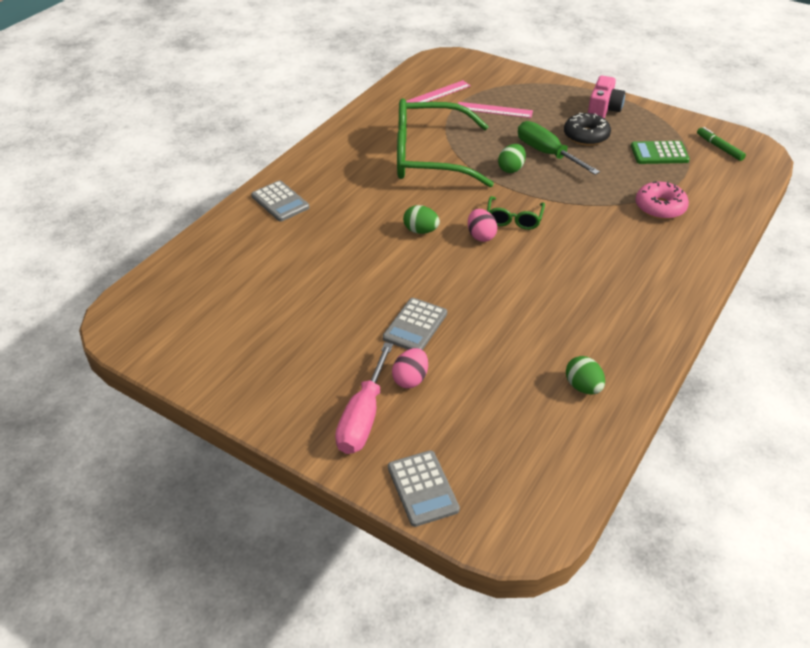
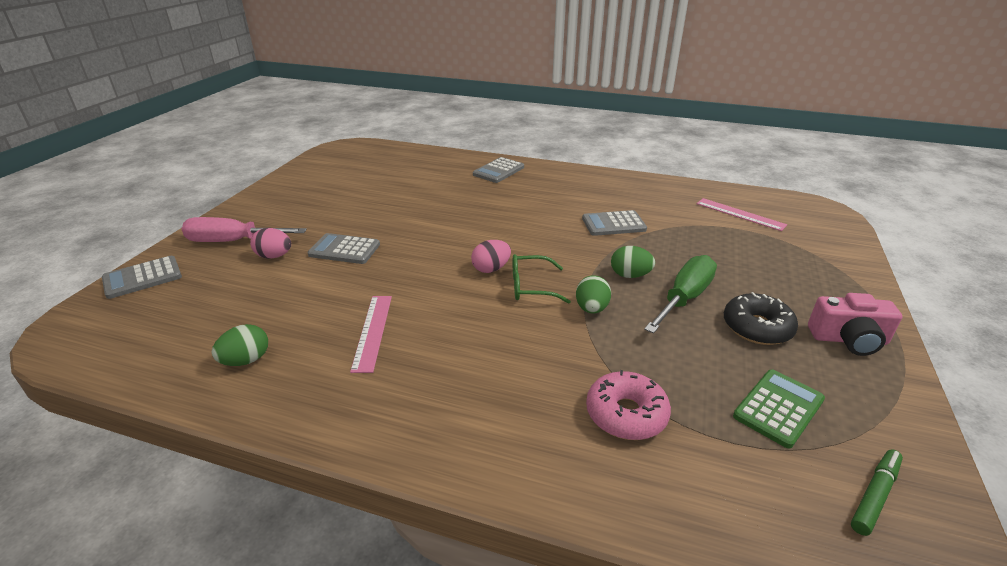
camera: 75 degrees right, 10 degrees down
green glasses [397,98,494,187] -> grey calculator [582,210,647,236]
green egg [403,205,440,234] -> green egg moved to [576,275,611,313]
pink ruler [458,102,533,118] -> pink ruler moved to [350,296,392,373]
green calculator [631,141,690,164] -> green calculator turned 60 degrees clockwise [733,370,825,449]

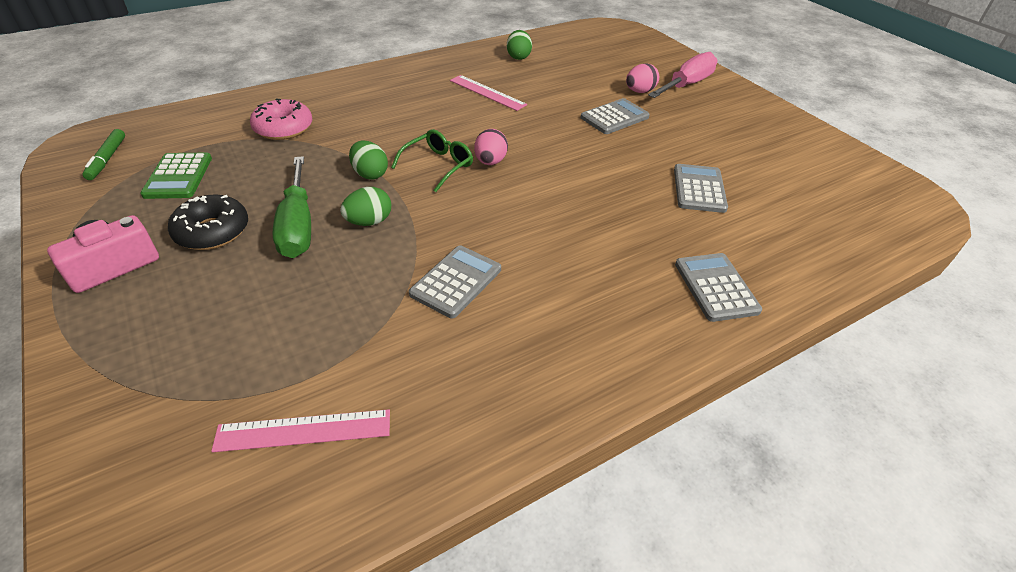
camera: 130 degrees right, 10 degrees up
grey calculator [102,256,182,299] -> grey calculator moved to [674,164,728,213]

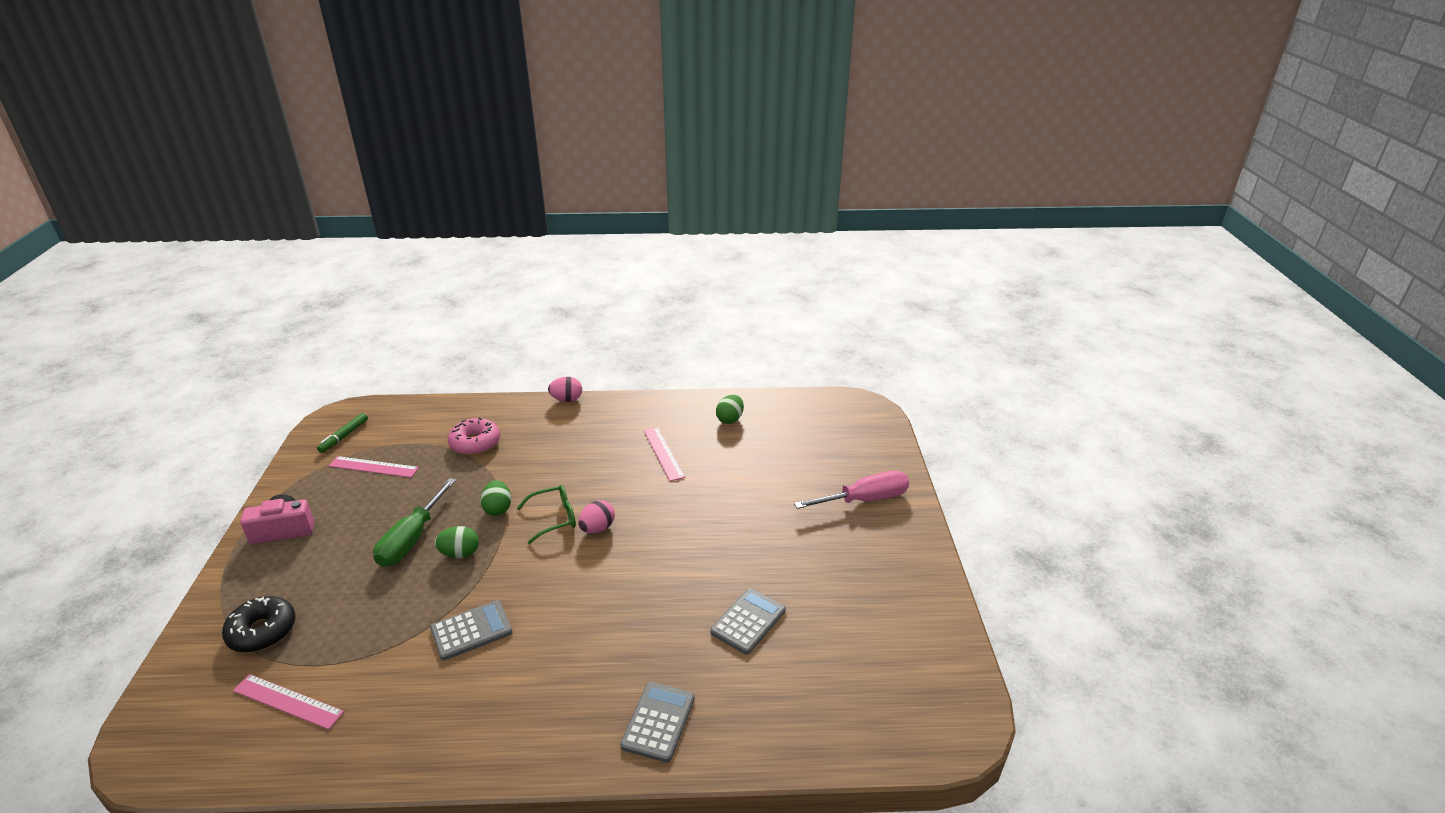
camera: 30 degrees right, 10 degrees down
green calculator [140,153,212,199] -> pink ruler [329,456,419,478]
black donut [168,195,248,250] -> black donut moved to [222,596,296,653]
grey calculator [580,98,650,134] -> none
pink egg [626,63,659,93] -> pink egg moved to [548,377,582,402]

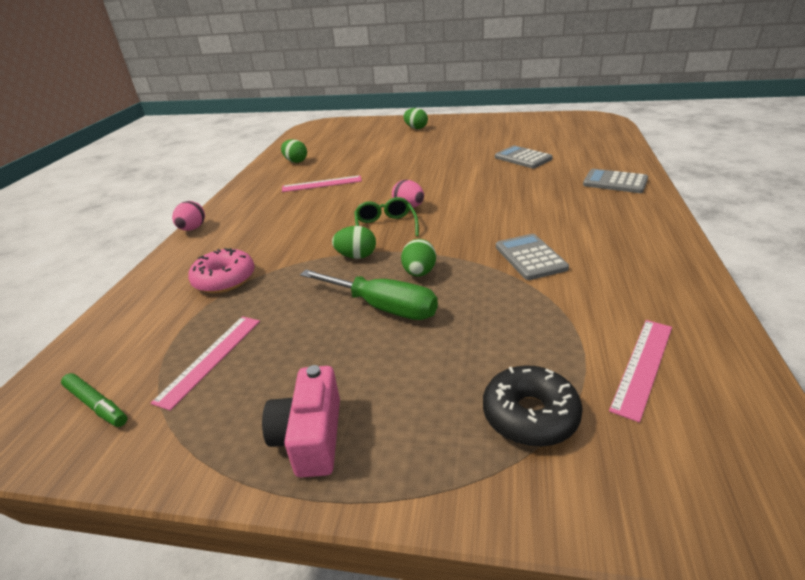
camera: 75 degrees left, 0 degrees up
pink screwdriver [794,471,909,509] -> green egg [403,108,428,129]

